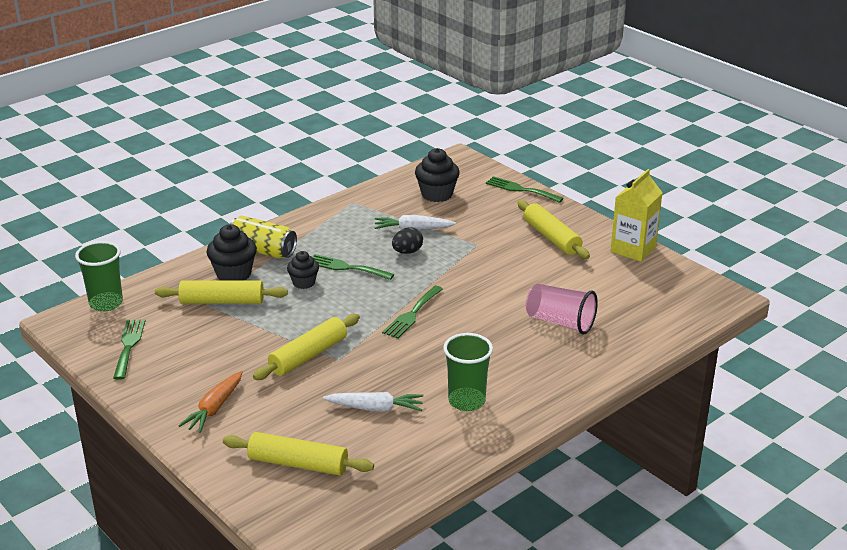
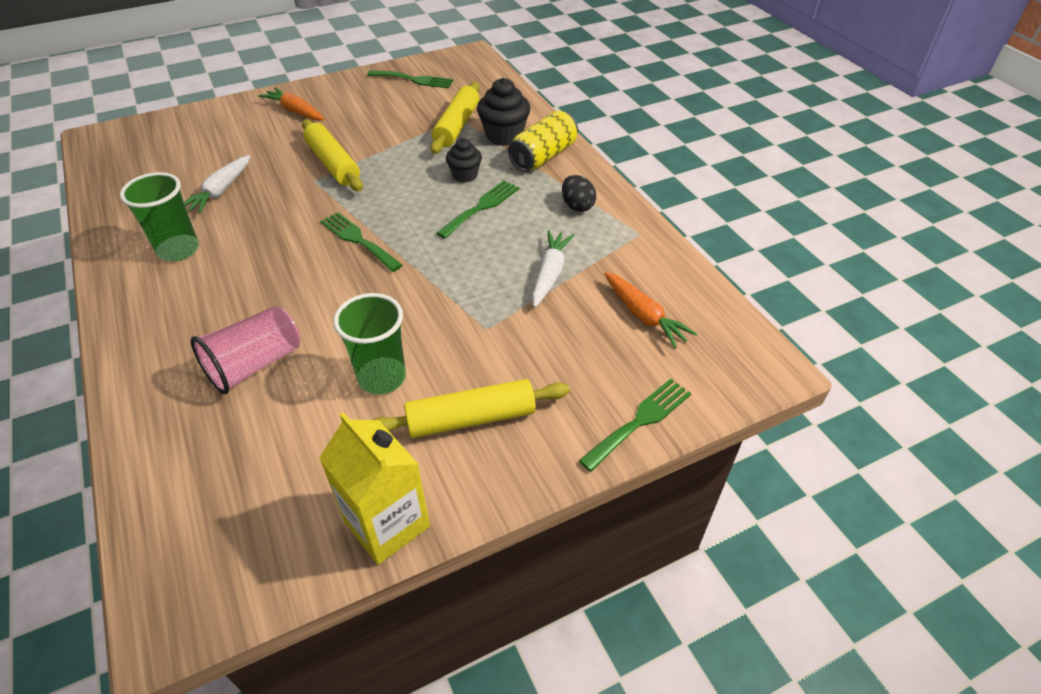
camera: 105 degrees right, 15 degrees up
green cup [75,241,123,312] -> green cup moved to [333,293,406,394]
yellow rolling pin [223,432,374,475] -> none
black egg [392,228,423,254] -> black egg moved to [562,175,596,212]
black cupcake [415,148,460,202] -> orange carrot [604,272,697,348]

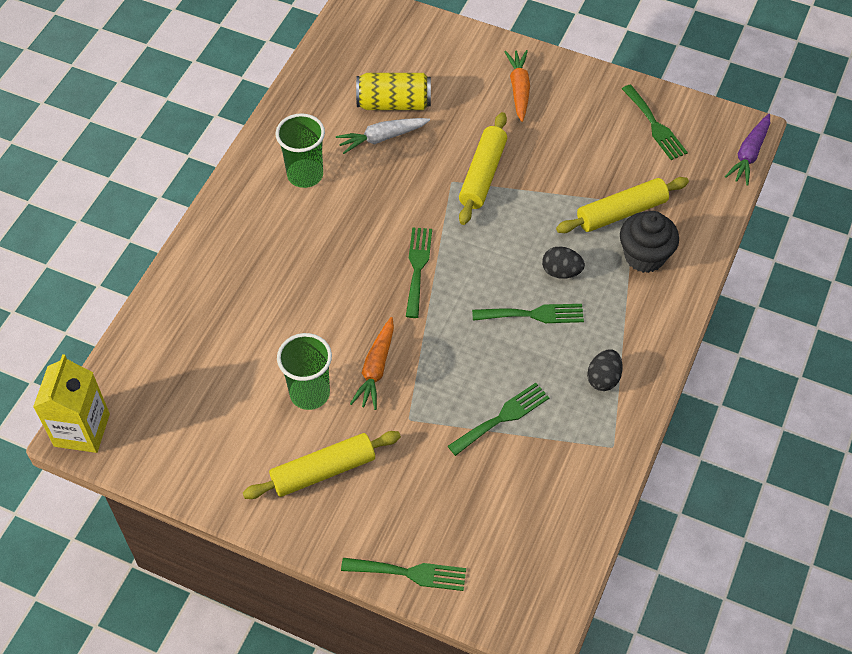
camera: 50 degrees right, 10 degrees up
pink cup [191,306,301,394] -> none
yellow carton [319,412,430,565] -> yellow carton moved to [33,354,110,453]
yellow rolling pin [373,379,570,438] -> yellow rolling pin turned 60 degrees counterclockwise [243,431,401,499]
black cupcake [446,138,482,183] -> black egg [542,246,585,279]
yellow can [508,110,578,171] -> yellow can moved to [356,73,431,110]
white carrot [532,230,575,307] -> green fork [448,383,550,456]
orange carrot [604,272,697,348] -> orange carrot moved to [350,317,394,410]
none -> purple carrot [725,114,770,186]

